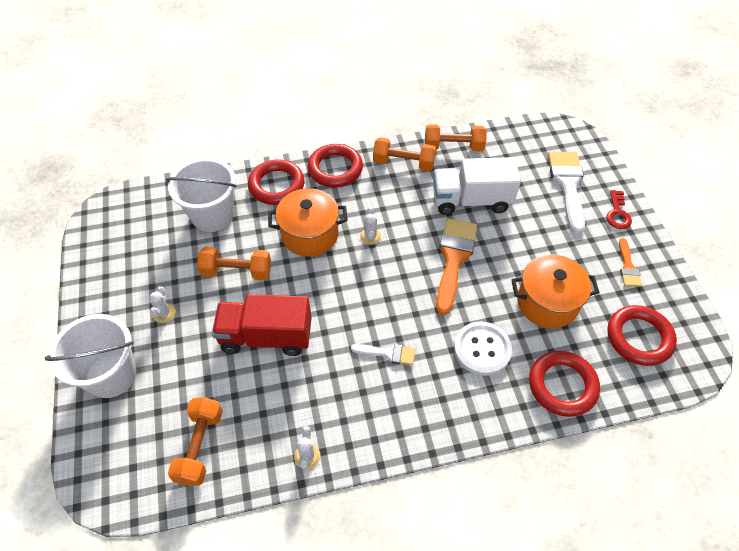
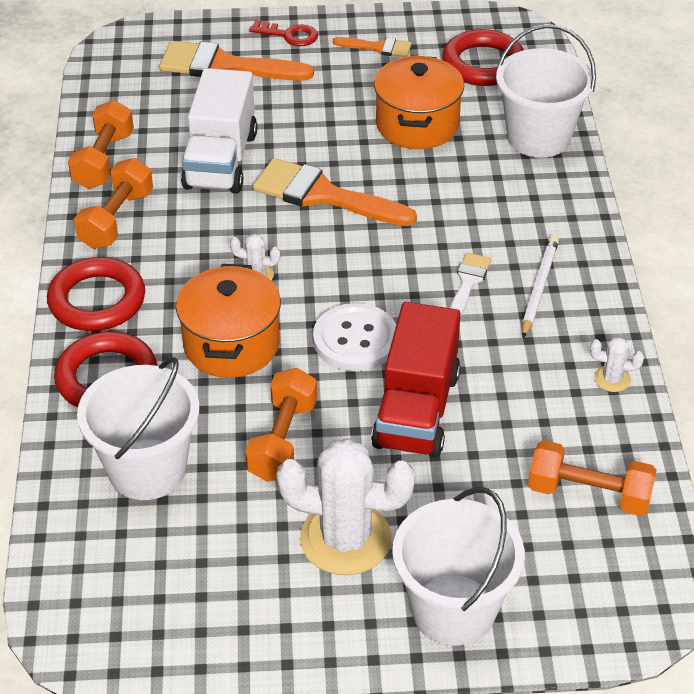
camera: 80 degrees left, 10 degrees down
white cactus [149,286,176,323] -> white cactus [276,438,415,575], size x2.29
white button [454,322,512,376] -> white button moved to [313,303,396,371]
red ring [529,351,600,417] -> white bucket [496,24,596,158]
white brush [548,152,585,234] -> orange brush [159,41,314,81]
none -> white pencil [522,236,559,338]

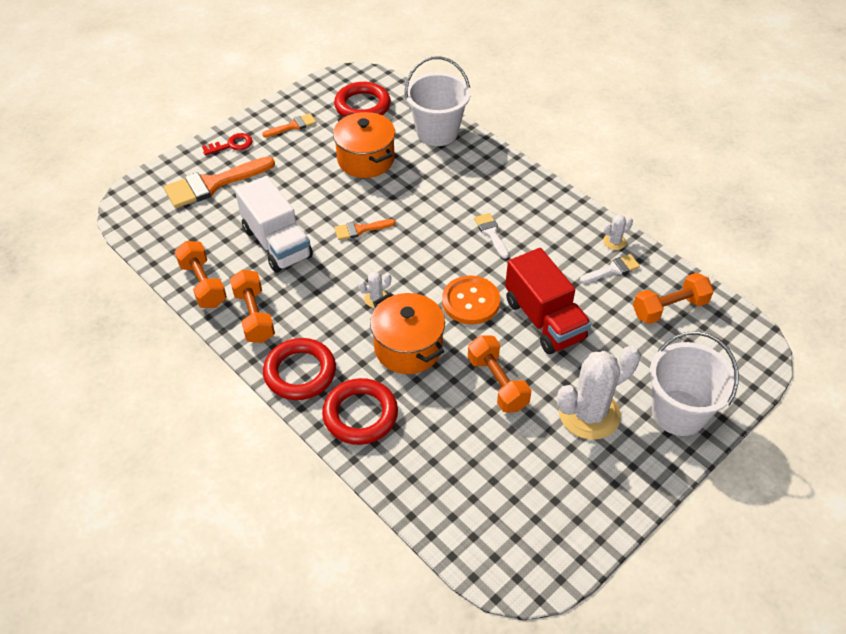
camera: 40 degrees left, 5 degrees up
white bucket [77,357,200,500] -> none
orange brush [253,158,417,226] -> orange brush [334,219,396,240], size x0.52
white button [313,303,396,371] -> orange button [442,276,500,325]
white pencil [522,236,559,338] -> none
none -> white brush [580,254,640,283]

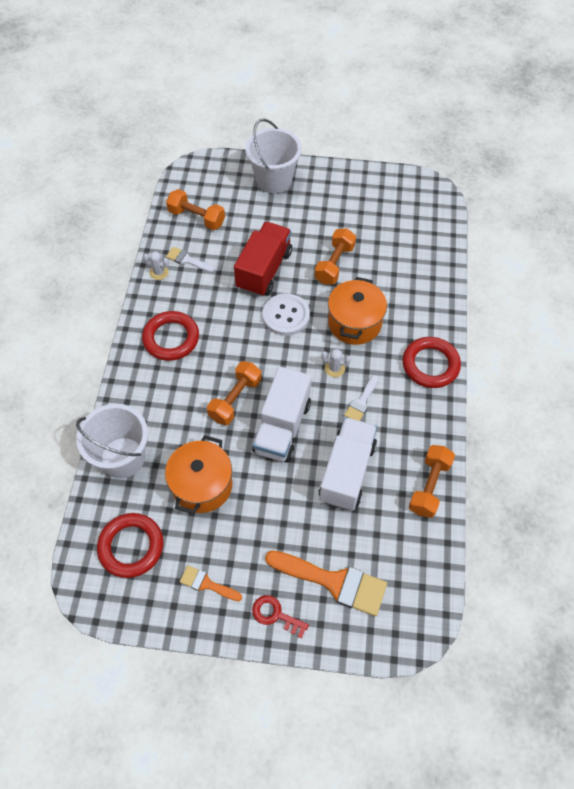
camera: 130 degrees left, 10 degrees up
orange dumbbell [230,270,275,343] -> orange dumbbell moved to [207,361,262,425]
red ring [322,378,398,445] -> red ring moved to [142,311,199,361]
orange brush [334,219,396,240] -> white truck [252,367,311,462]
orange button [442,276,500,325] -> white button [262,293,310,336]
white brush [474,213,509,259] -> white brush moved to [344,375,378,421]
white cactus [557,346,641,440] -> none

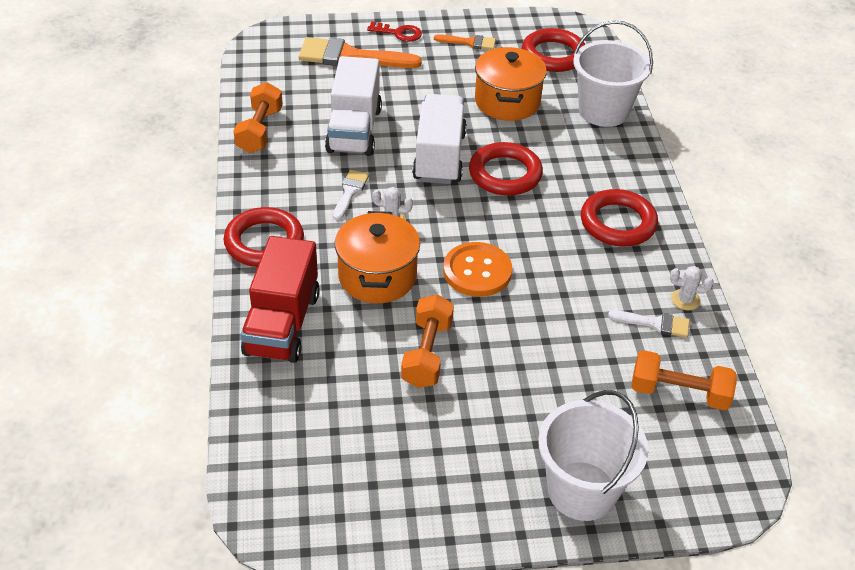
camera: 165 degrees right, 15 degrees down
orange dumbbell [207,361,262,425] -> red ring [469,142,543,196]
red truck [234,222,292,297] -> red truck moved to [241,236,320,363]
white button [262,293,310,336] -> orange button [443,242,512,297]

